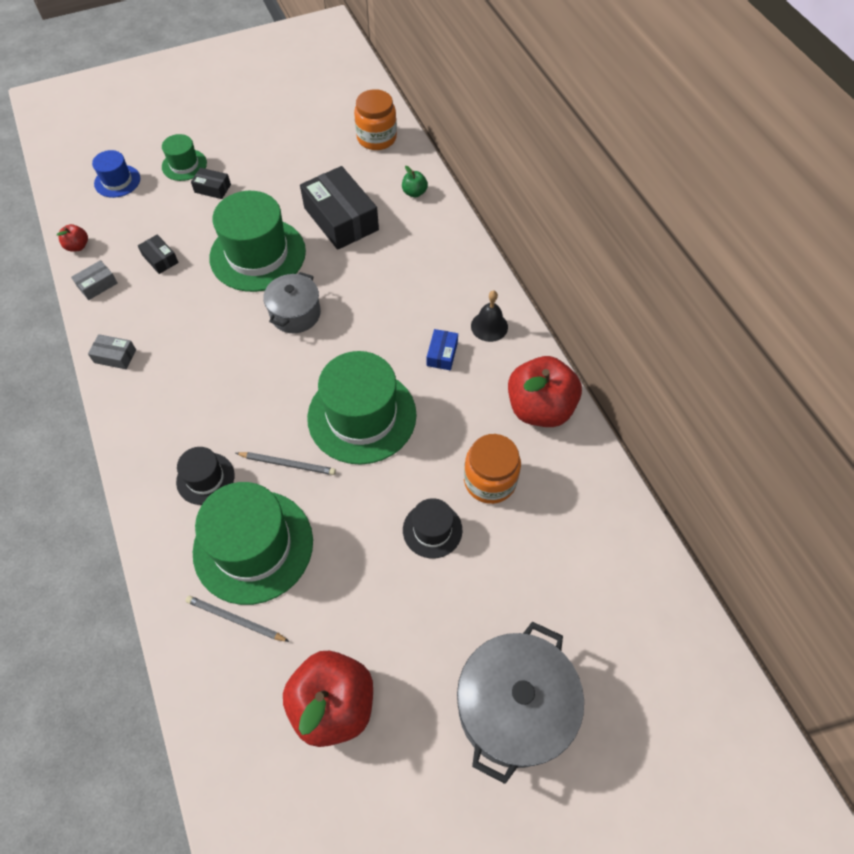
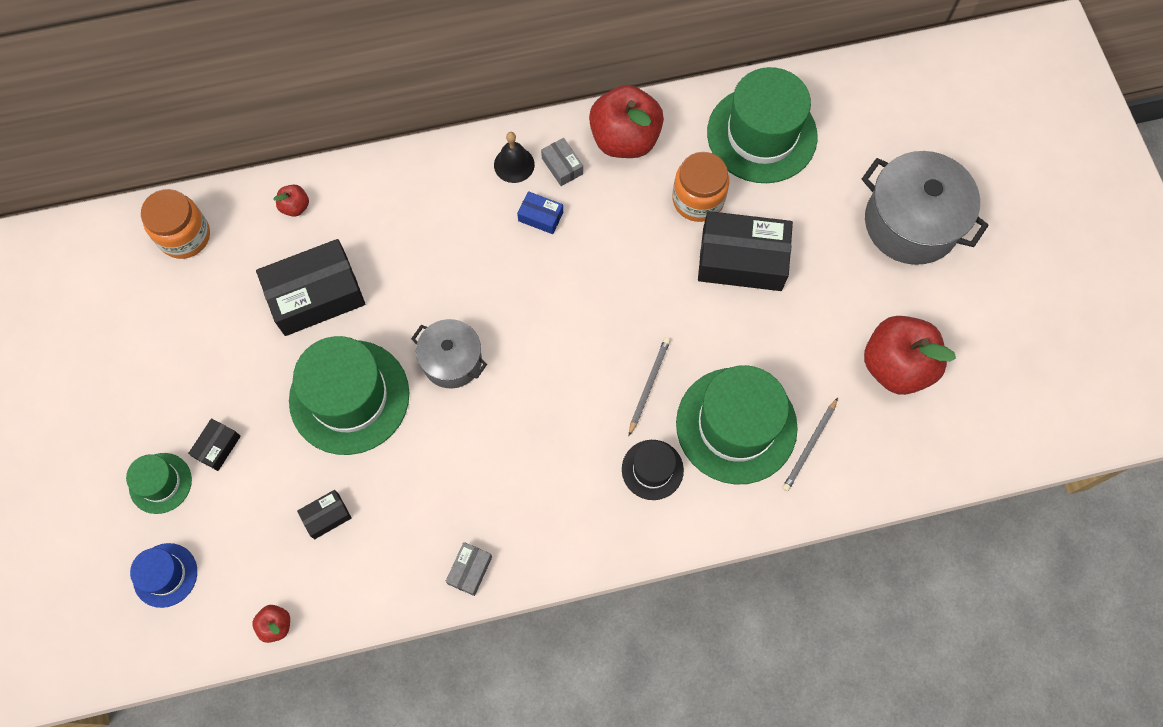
camera: 80 degrees left, 10 degrees up
grey box [71,260,118,300] -> grey box moved to [541,138,583,186]
green hat [307,351,417,465] -> green hat moved to [707,67,817,183]
green apple [402,166,428,198] -> red apple [273,184,309,217]
black hat [403,498,462,559] -> black box [698,211,793,291]

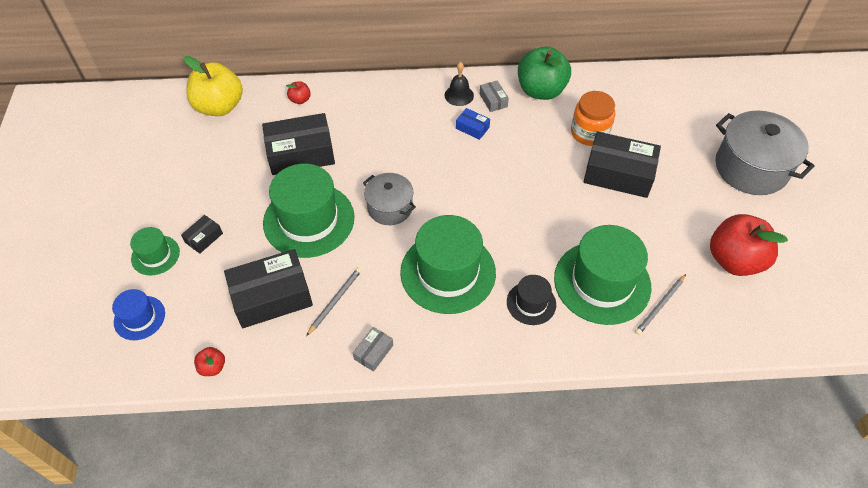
camera: 10 degrees right, 15 degrees down
orange jar [141,189,210,259] -> yellow apple [184,56,243,116]
black box [297,490,352,539] -> black box [224,249,313,328], size x2.18
red apple [589,85,664,158] -> green apple [518,46,571,100]
grey pencil [629,338,670,436] -> grey pencil moved to [306,267,362,336]
green hat [707,67,817,183] -> green hat moved to [400,215,496,314]

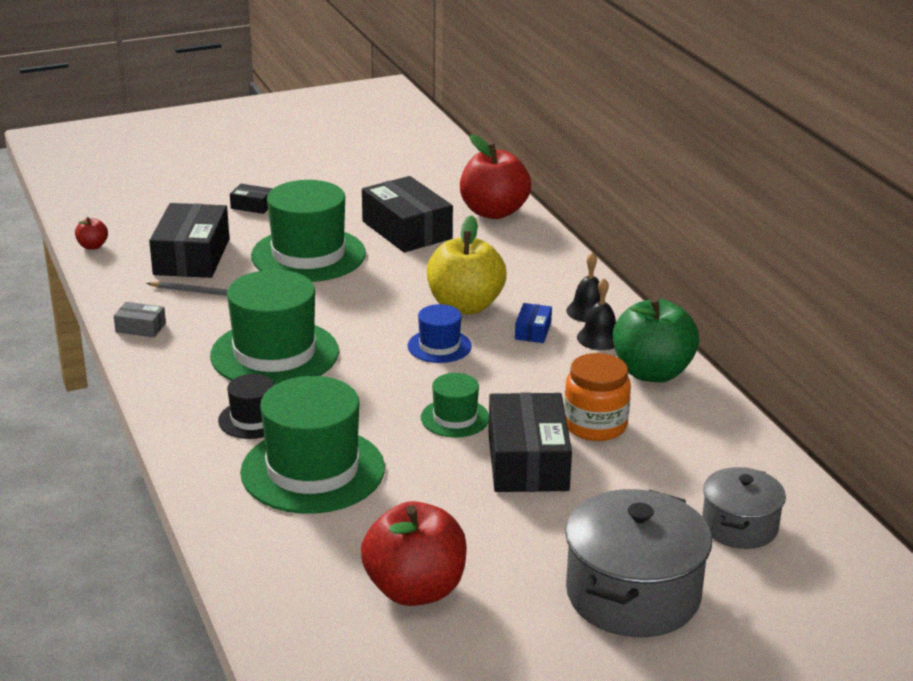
camera: 70 degrees right, 25 degrees down
blue hat [112,289,165,340] -> blue hat moved to [408,304,472,363]
green hat [130,227,180,276] -> green hat moved to [421,373,489,437]
yellow apple [184,56,243,116] -> yellow apple moved to [427,215,507,314]
black box [224,249,313,328] -> black box turned 45 degrees clockwise [149,203,230,278]
red apple [286,81,311,104] -> red apple [460,134,531,219], size x2.30
grey pot [363,173,416,225] -> grey pot moved to [702,467,786,549]
grey box [480,80,509,112] -> black bell [577,278,616,350]
grey pencil [635,274,686,335] -> none

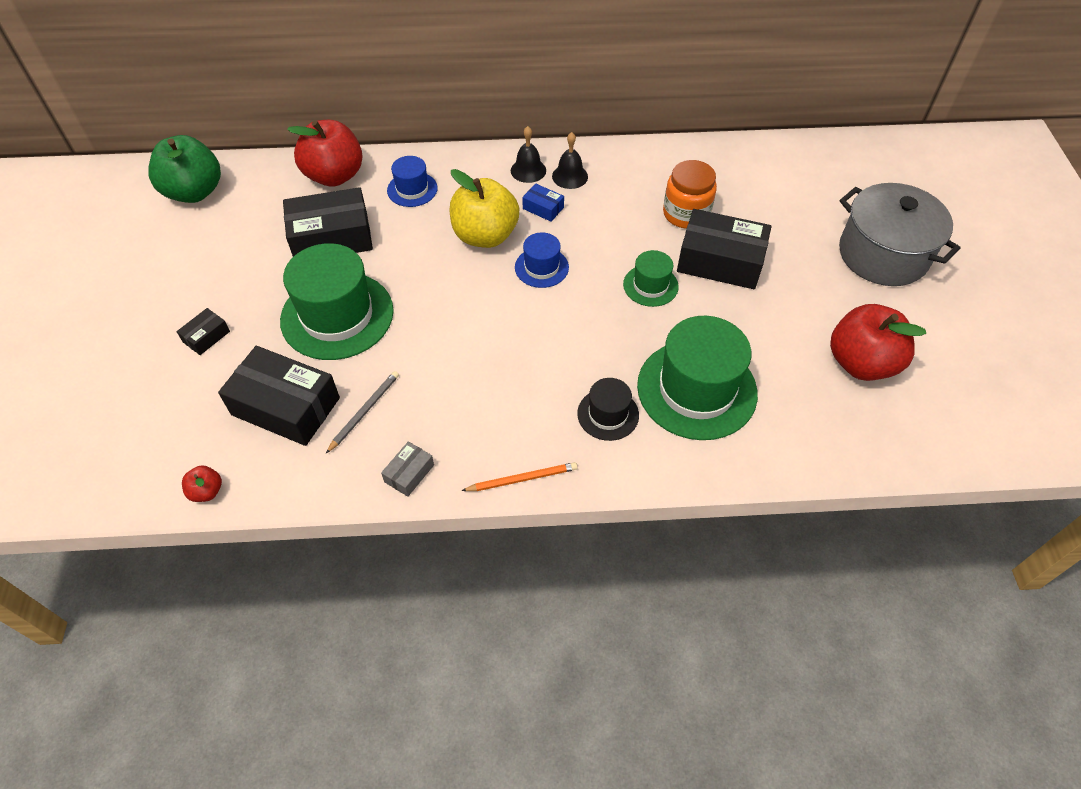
camera: 70 degrees left, 25 degrees up
green hat [210,270,339,385] -> none
green apple [613,297,699,382] -> green apple moved to [148,135,221,203]
grey pot [702,467,786,549] -> none
none -> blue hat [387,156,438,207]
none -> orange pencil [461,462,578,491]

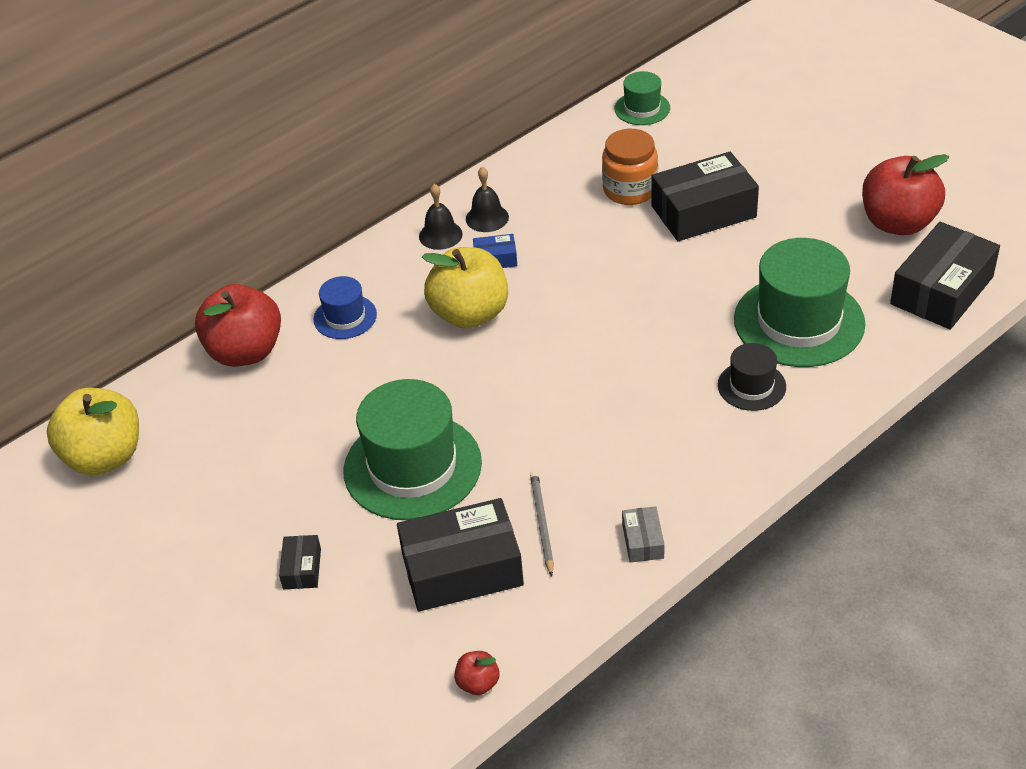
camera: 35 degrees left, 10 degrees down
green apple [148,135,221,203] -> yellow apple [47,388,139,475]
black box [283,187,373,257] -> black box moved to [890,222,1000,329]
orange pencil [461,462,578,491] -> none
blue hat [515,232,569,288] -> none
green hat [623,250,679,307] -> green hat moved to [614,71,670,125]
grey pot [839,183,960,286] -> none

